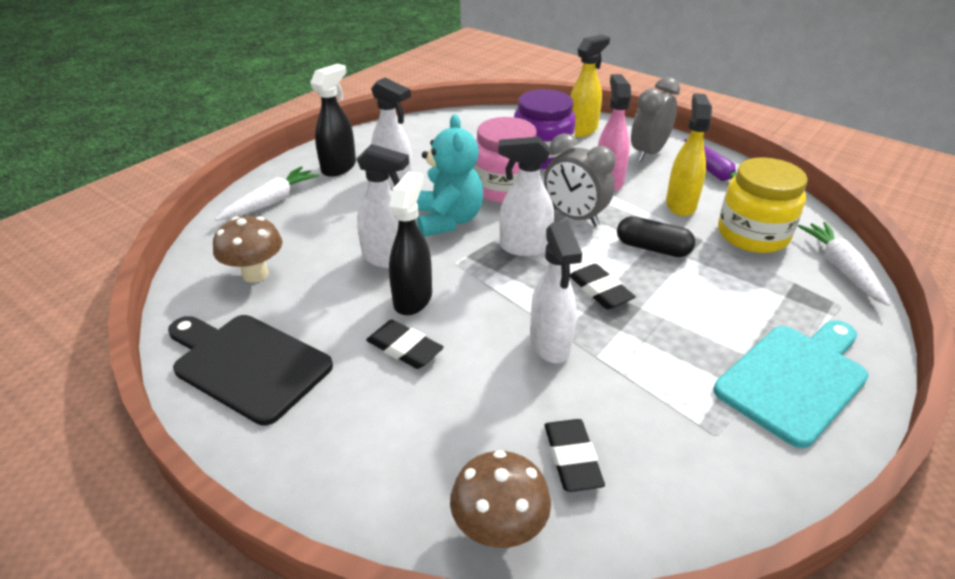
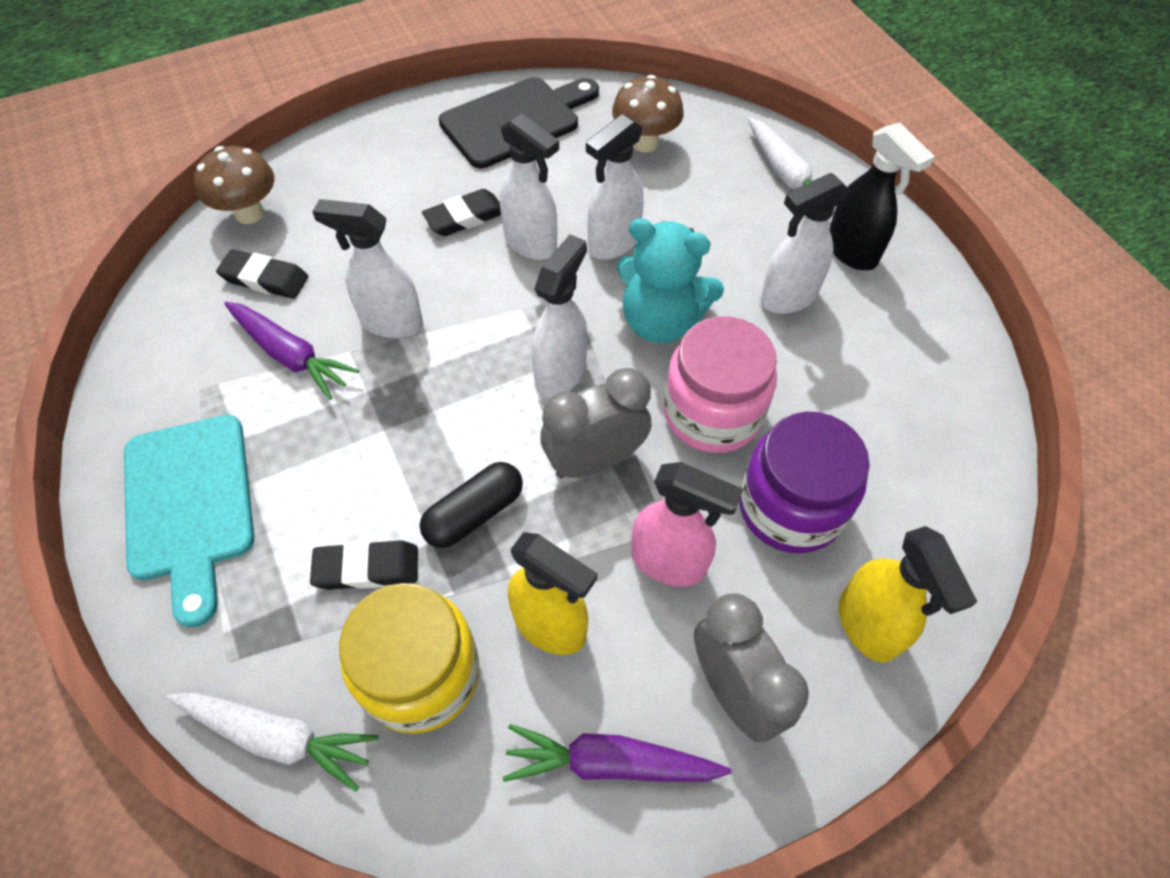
camera: 115 degrees right, 20 degrees up
black spray bottle [389,172,432,315] -> white spray bottle [500,113,559,260]
black eraser [570,264,636,309] -> black eraser moved to [310,540,418,590]
none -> purple carrot [224,302,360,400]

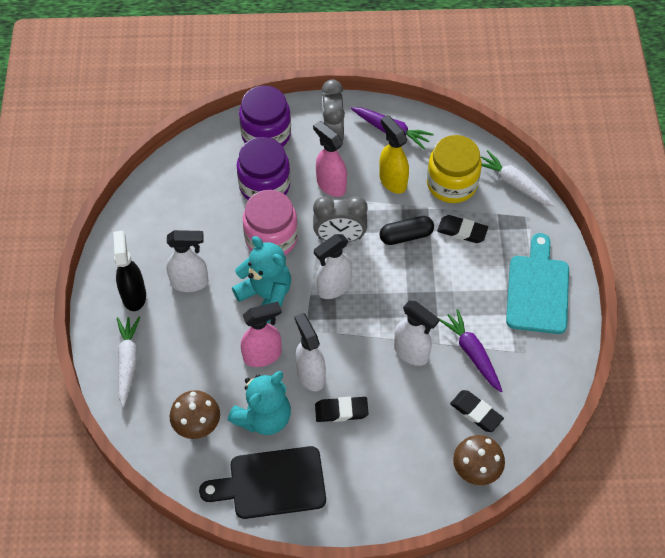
camera: 155 degrees left, 0 degrees up
white spray bottle [586,114,644,260] -> pink spray bottle [241,302,282,367]
yellow spray bottle [839,526,978,663] -> purple jar [239,85,291,146]
none -> turquoise teddy bear [228,371,291,435]

